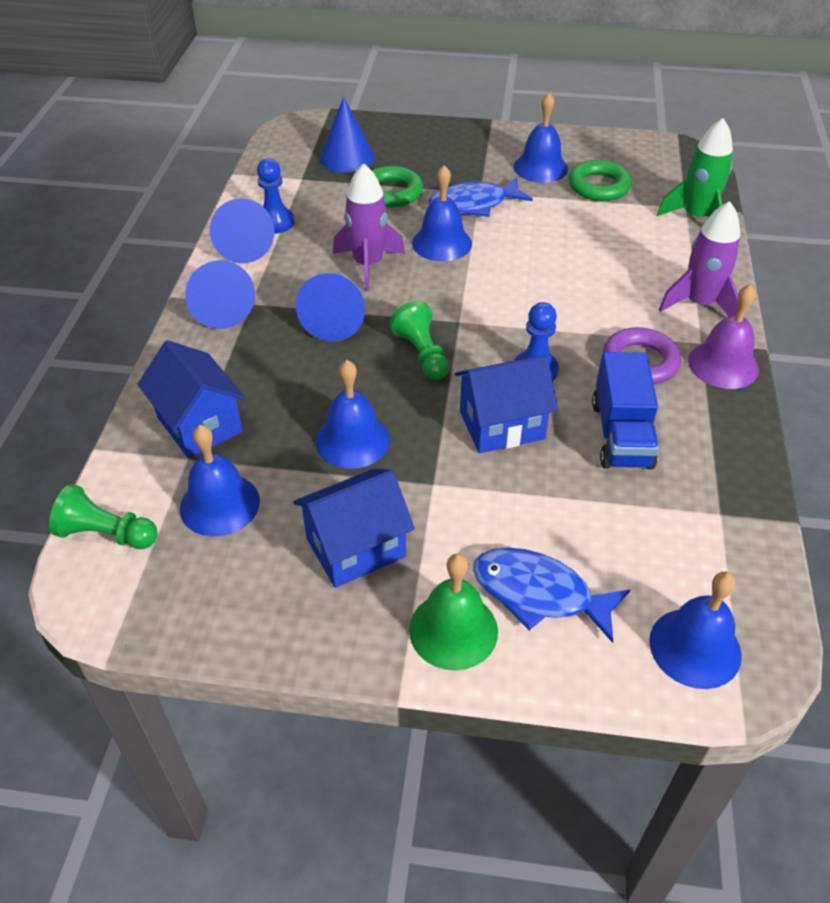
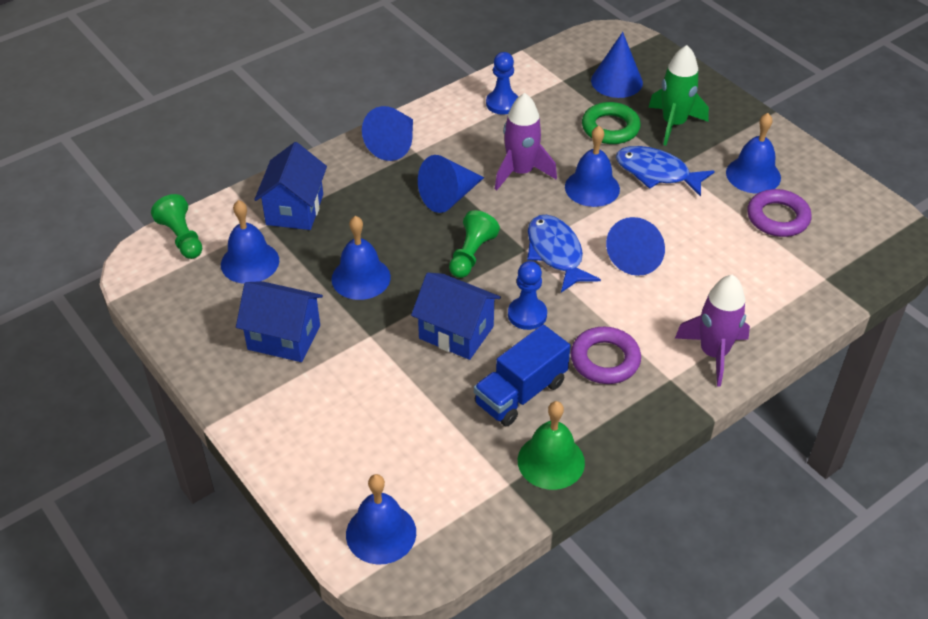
camera: 45 degrees right, 0 degrees up
blue cone [210,198,274,263] -> blue cone moved to [606,217,665,276]
green bell [409,554,498,670] -> green bell moved to [518,401,585,490]
blue fish [473,547,630,643] -> blue fish moved to [527,215,601,292]
green ring [568,160,632,201] -> purple ring [747,189,811,237]
green rocket [657,118,733,218] -> green rocket moved to [648,45,709,146]
purple bell [688,284,759,389] -> none

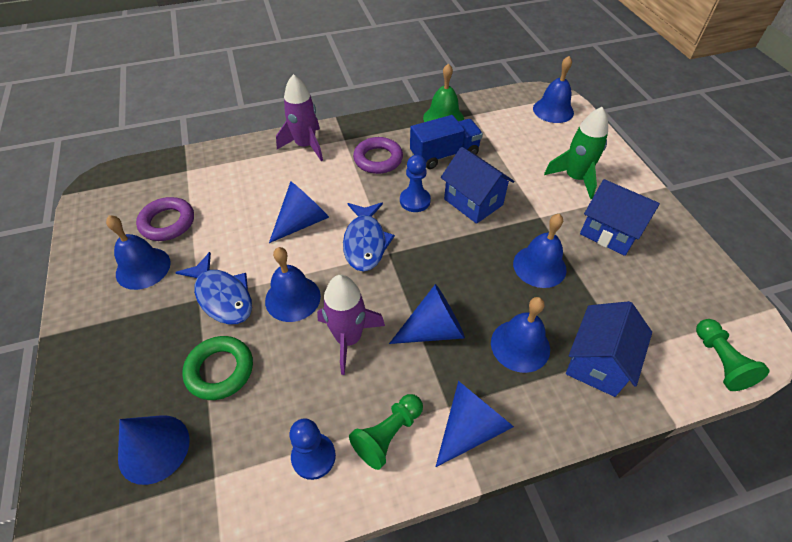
camera: 160 degrees left, 5 degrees up
blue bell [221,200,279,284] -> blue bell moved to [491,297,550,373]
green pawn [449,210,500,278] -> green pawn moved to [349,394,423,470]
green rocket [648,45,709,146] -> green rocket moved to [544,107,608,199]

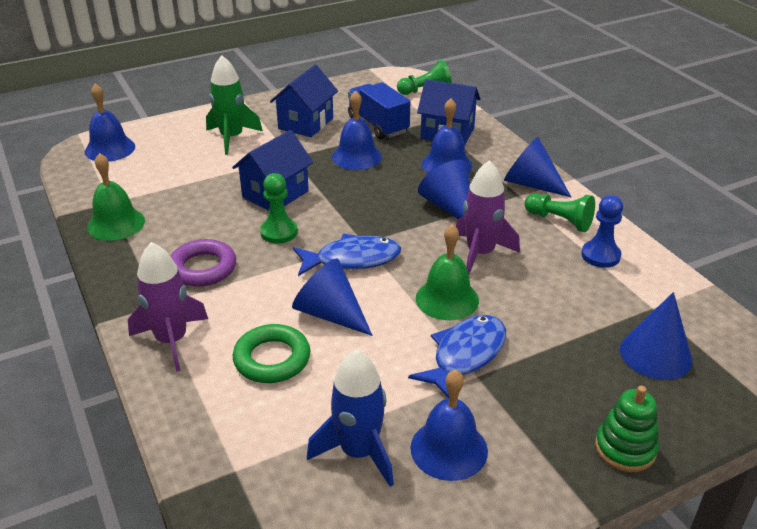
camera: 100 degrees left, 15 degrees down
purple ring [136,197,194,241] -> blue rocket [307,349,394,487]
green ring [182,336,253,400] -> green ring moved to [233,324,310,383]
blue bell [265,247,321,322] -> green bell [416,224,479,320]
blue pawn [400,155,431,212] -> green pawn [260,173,298,243]
blue truck [410,115,483,169] -> blue truck moved to [348,82,410,139]
none -> green stacking toy [595,386,659,472]

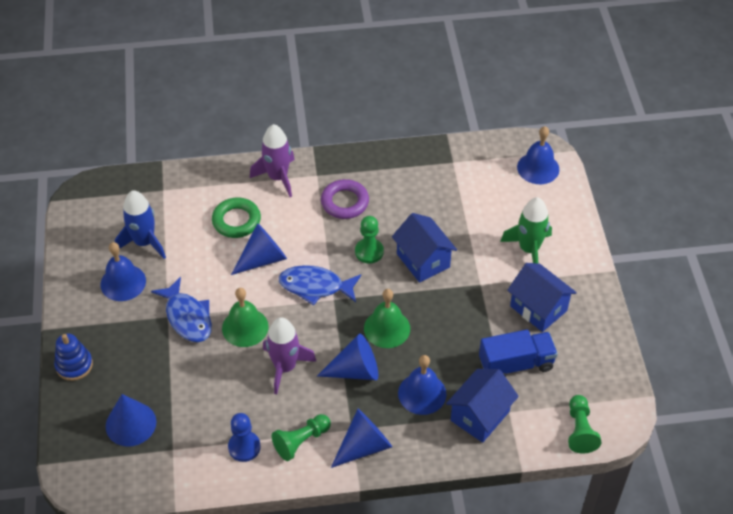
camera: 110 degrees right, 15 degrees up
green bell [87,153,145,241] -> green bell moved to [364,289,410,348]
blue fish [293,234,401,276] -> blue fish turned 90 degrees clockwise [279,265,361,305]
blue bell [332,90,382,170] -> none
green stacking toy [595,386,659,472] -> blue stacking toy [54,334,93,381]

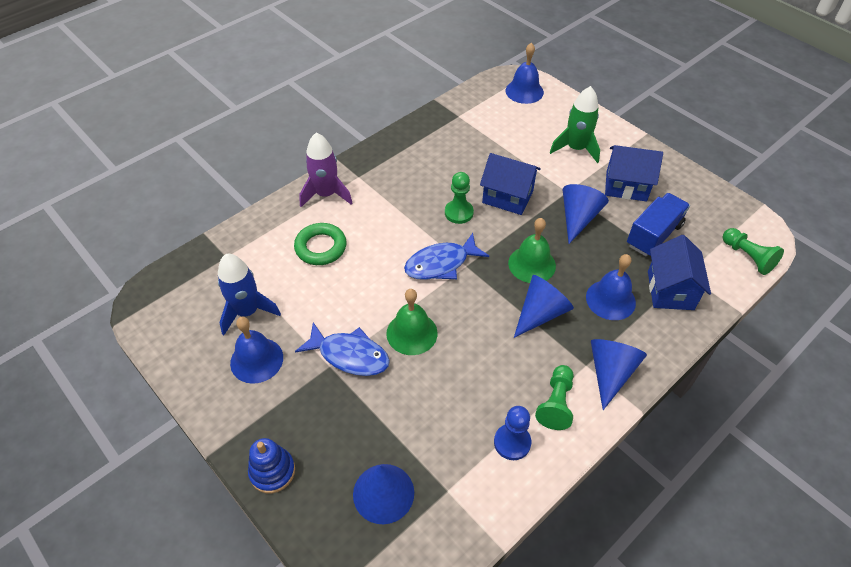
camera: 35 degrees left, 0 degrees up
blue cone [231,223,287,275] -> blue cone moved to [563,184,609,244]
purple rocket [263,317,317,394] -> none
purple ring [321,179,369,219] -> none

